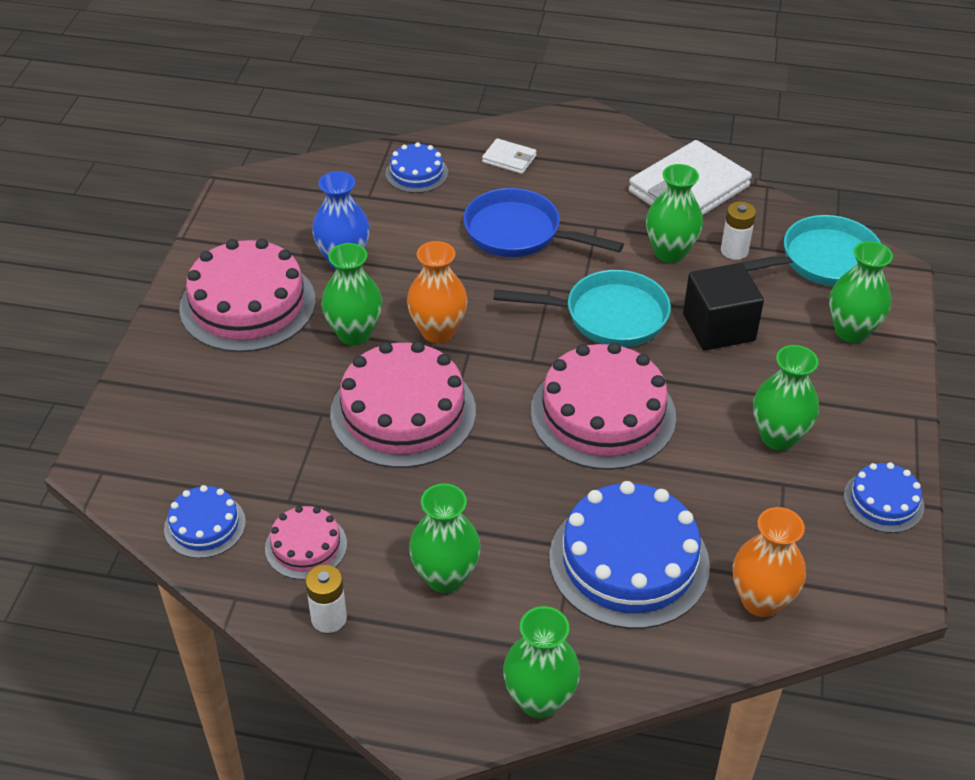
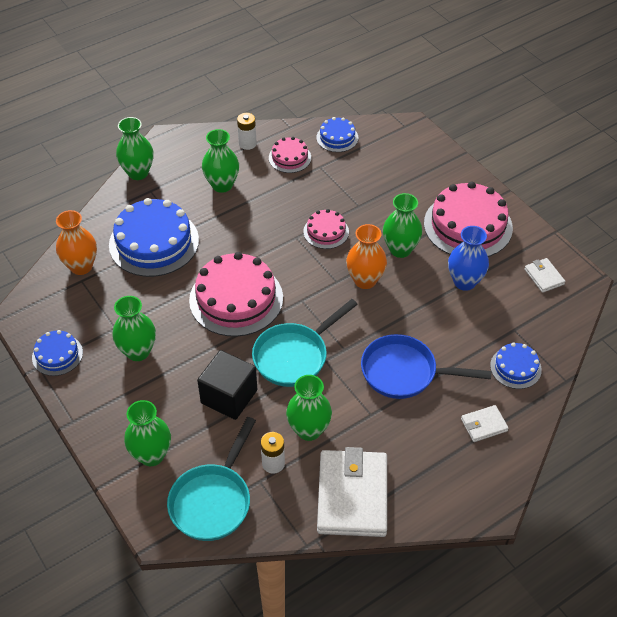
camera: 135 degrees right, 5 degrees up
pink cake [330,341,476,468] -> pink cake [303,209,349,249], size x0.51
blue pan [463,188,624,257] -> blue pan turned 150 degrees counterclockwise [361,334,492,399]
none -> white wallet [524,258,565,293]

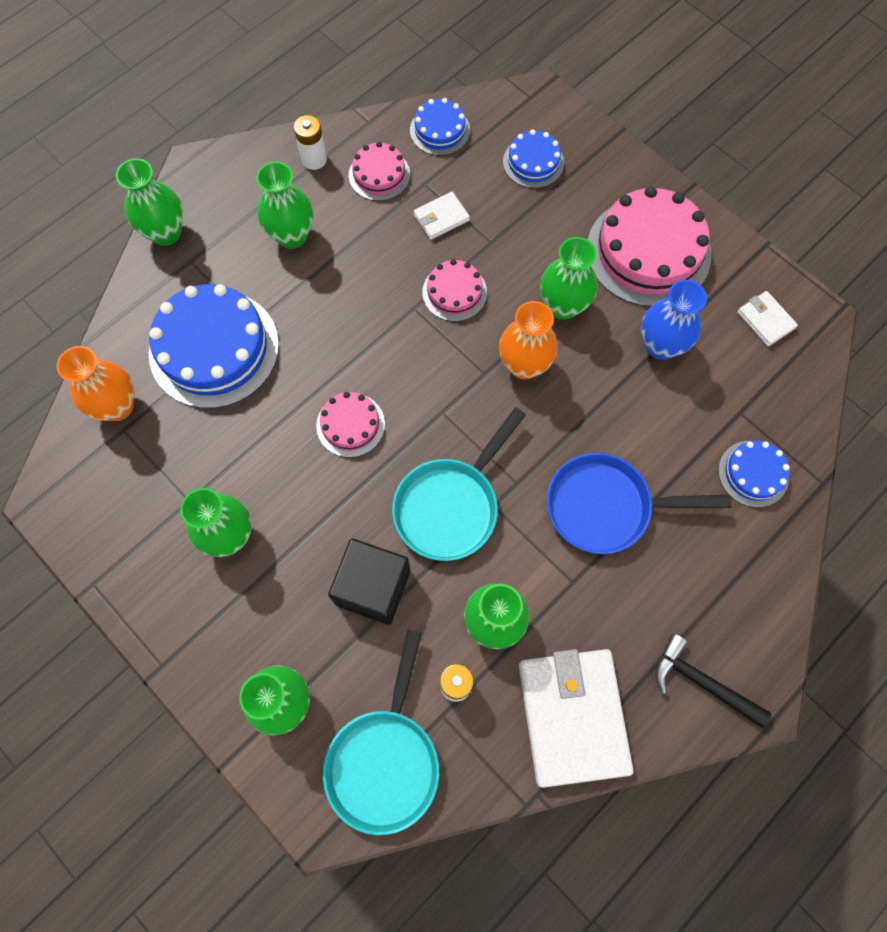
camera: 10 degrees left, 20 degrees up
blue cake [32,330,83,376] -> blue cake moved to [503,129,564,188]
pink cake [189,252,283,337] -> pink cake [316,392,385,457], size x0.51
white wallet [461,405,509,442] -> white wallet moved to [414,192,470,240]
none -> black hammer [655,634,772,728]

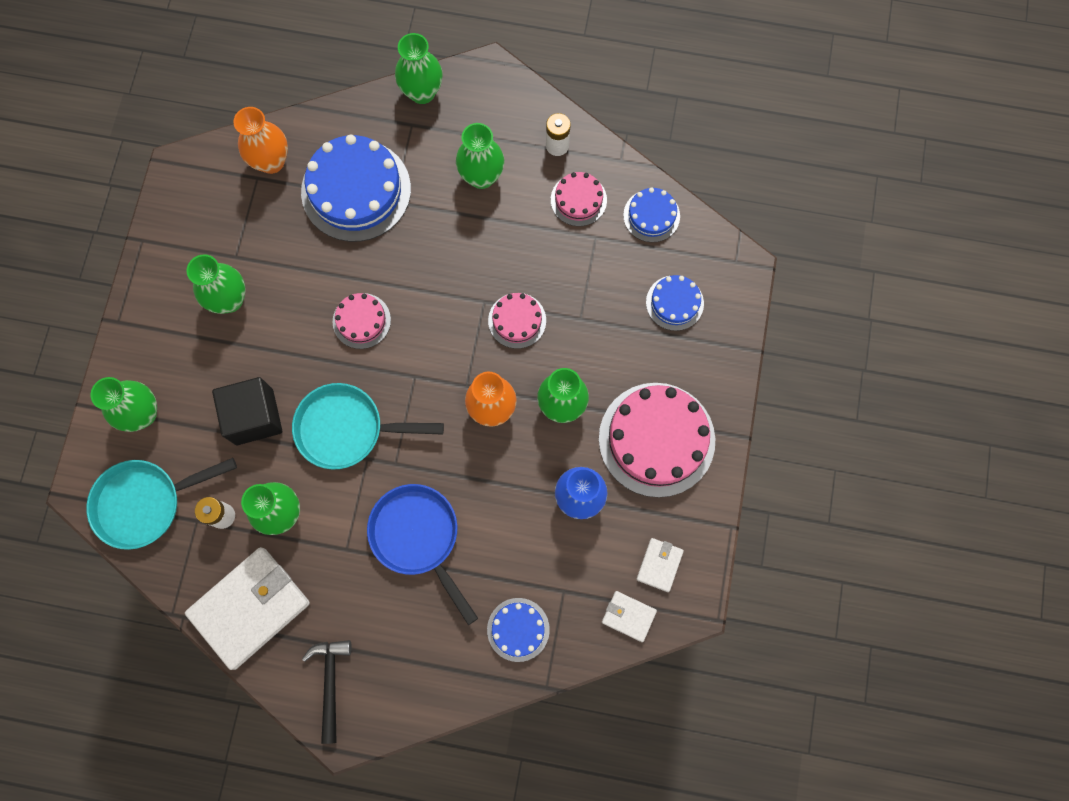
camera: 55 degrees right, 5 degrees up
white wallet [414,192,470,240] -> white wallet moved to [602,591,657,642]

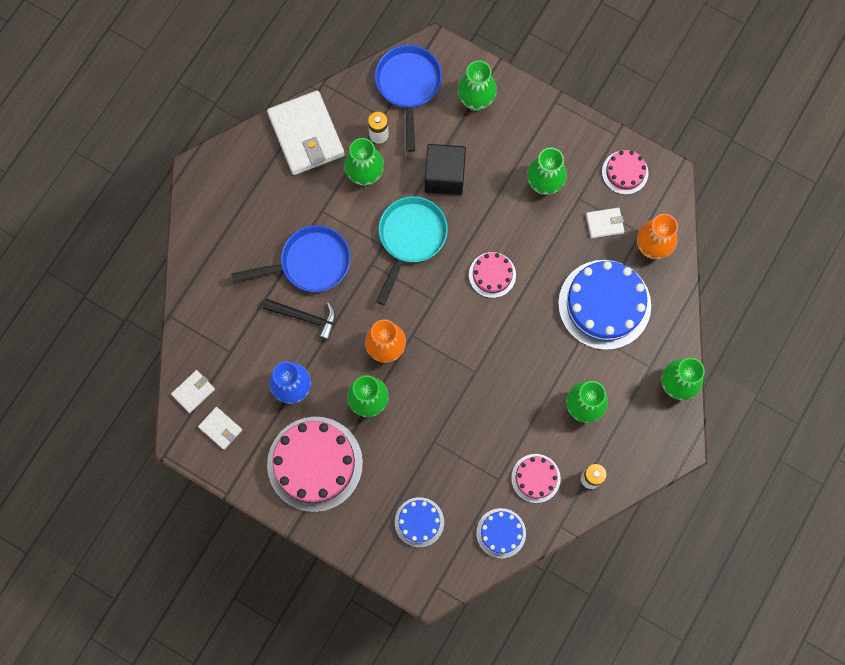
camera: 110 degrees right, 0 degrees up
turquoise pan [86,458,237,550] -> blue pan [375,45,442,152]
black hammer [302,640,352,744] -> black hammer moved to [263,299,336,340]
blue cake [487,598,550,662] -> none
pink cake [488,293,546,349] -> pink cake moved to [602,150,648,195]
none -> white wallet [586,208,624,238]

